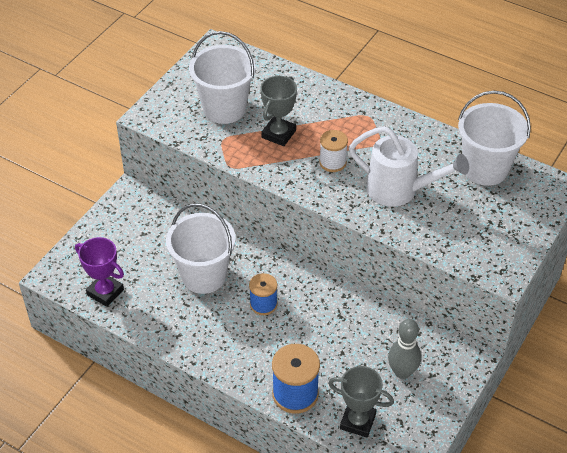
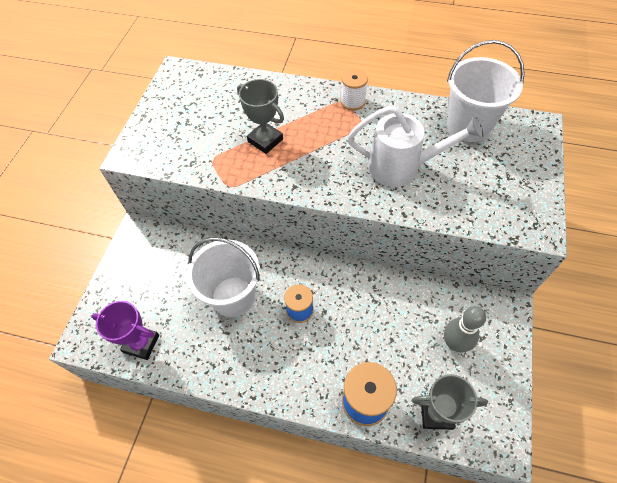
camera: 15 degrees left, 10 degrees up
white bucket [189,31,256,124] -> none
grey trophy [260,76,297,146] -> grey trophy turned 60 degrees counterclockwise [237,79,284,154]
white spool [319,130,348,172] -> white spool moved to [340,69,368,111]

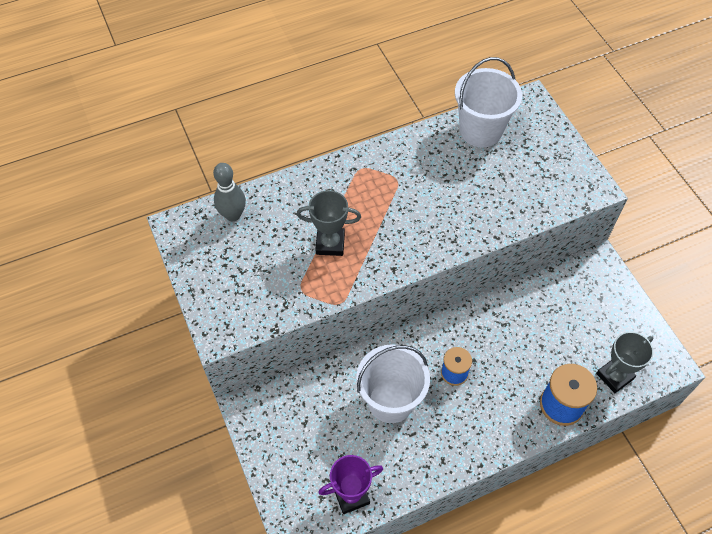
camera: 40 degrees left, 0 degrees up
white spool [340,69,368,111] -> none
white watering can [348,106,483,187] -> none
grey bowling pin [444,306,486,352] -> grey bowling pin moved to [213,163,246,221]

